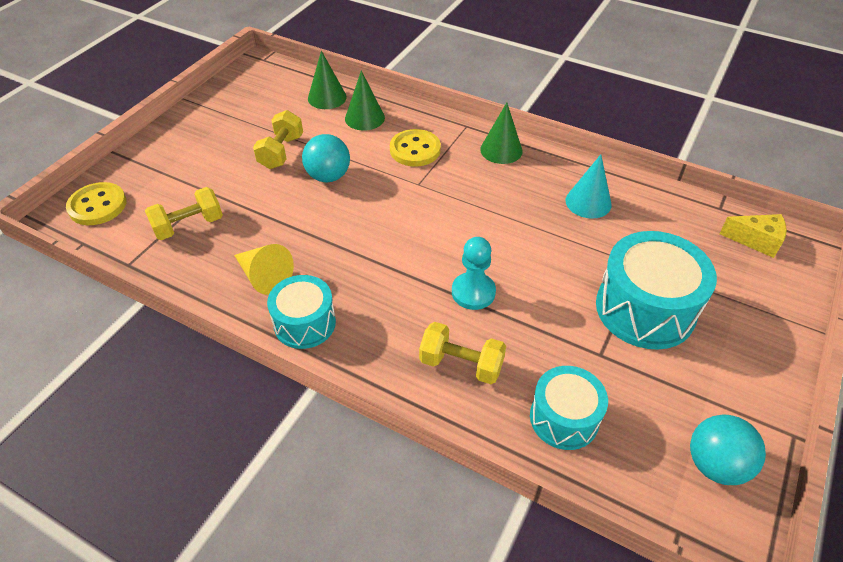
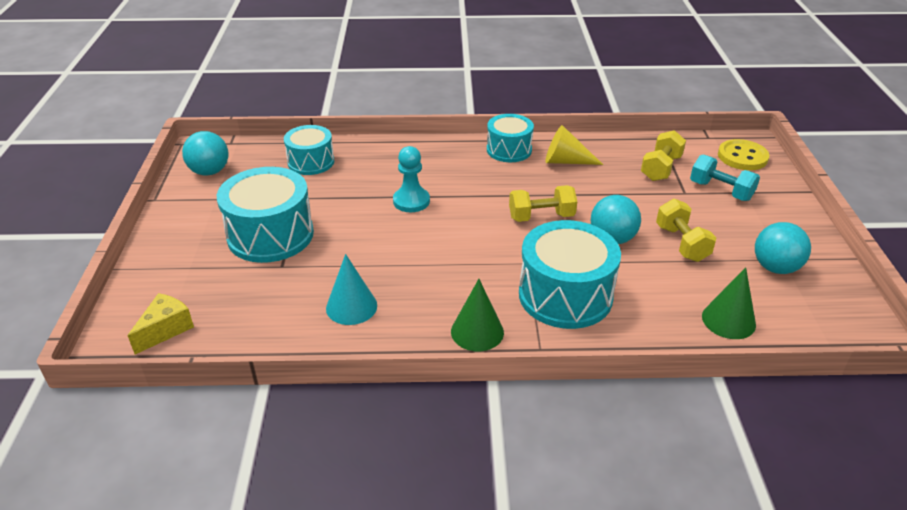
camera: 150 degrees right, 10 degrees down
green cone [345,71,385,131] -> none
yellow button [390,129,441,167] -> turquoise drum [519,220,621,329]
yellow dumbbell [419,322,506,384] -> yellow dumbbell moved to [509,185,577,222]
yellow cheese [719,214,787,258] -> yellow cheese turned 135 degrees clockwise [128,293,194,354]
none -> turquoise dumbbell [690,155,760,201]
none -> turquoise ball [755,222,811,274]

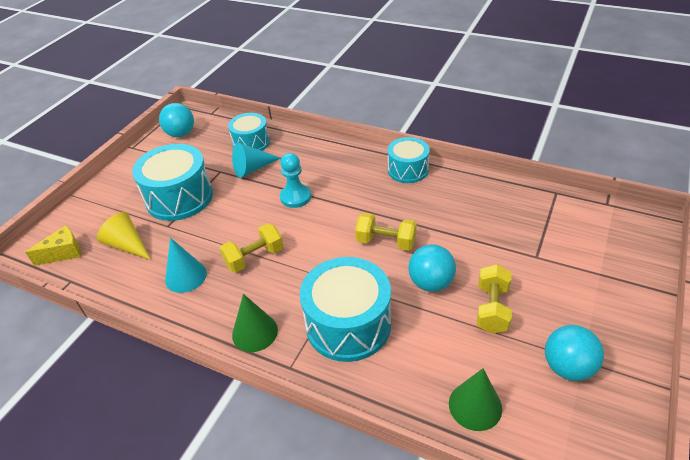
camera: 30 degrees right, 5 degrees up
yellow cone [545,125,603,165] -> yellow cone moved to [97,212,151,260]
yellow dumbbell [641,130,686,181] -> yellow dumbbell moved to [220,223,283,273]
turquoise dumbbell [690,155,760,201] -> none
yellow button [718,139,769,170] -> none
none -> turquoise cone [232,143,281,178]

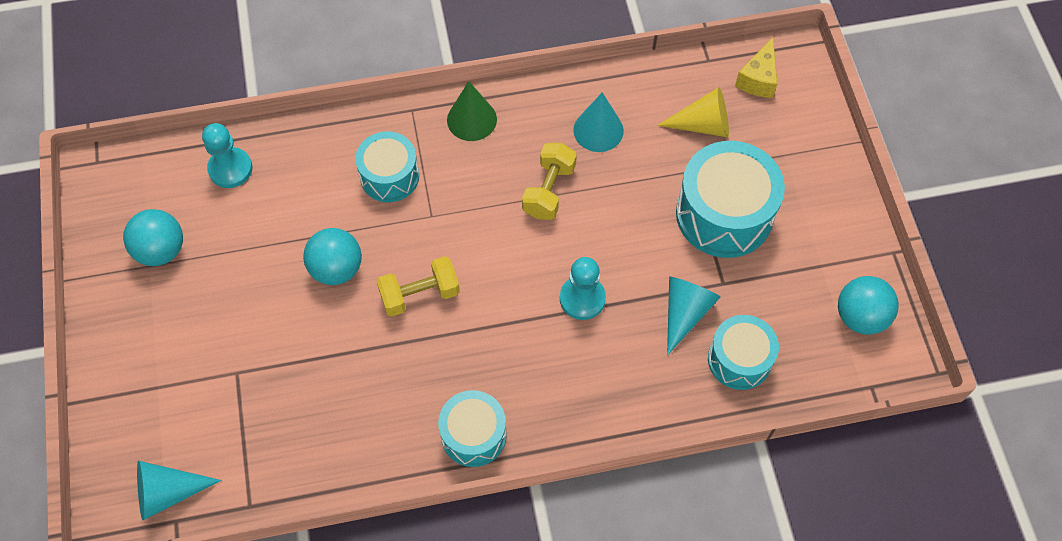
camera: 140 degrees right, 20 degrees up
turquoise drum [300,257,391,362] -> turquoise drum [355,131,419,202], size x0.62
green cone [449,368,502,431] -> turquoise pawn [202,123,252,188]
yellow dumbbell [477,264,512,334] -> none
none -> turquoise cone [137,461,222,520]

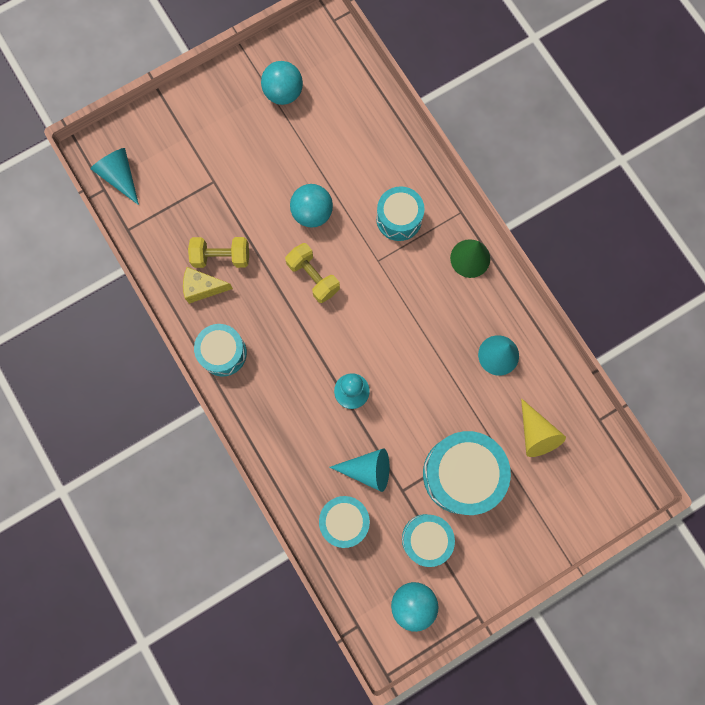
camera: 70 degrees right, 15 degrees up
turquoise pawn [202,123,252,188] -> none
yellow dumbbell [522,143,577,220] -> yellow dumbbell moved to [188,237,249,268]
yellow cheese [735,37,777,98] -> yellow cheese moved to [183,267,233,304]
none -> turquoise drum [402,514,455,567]

